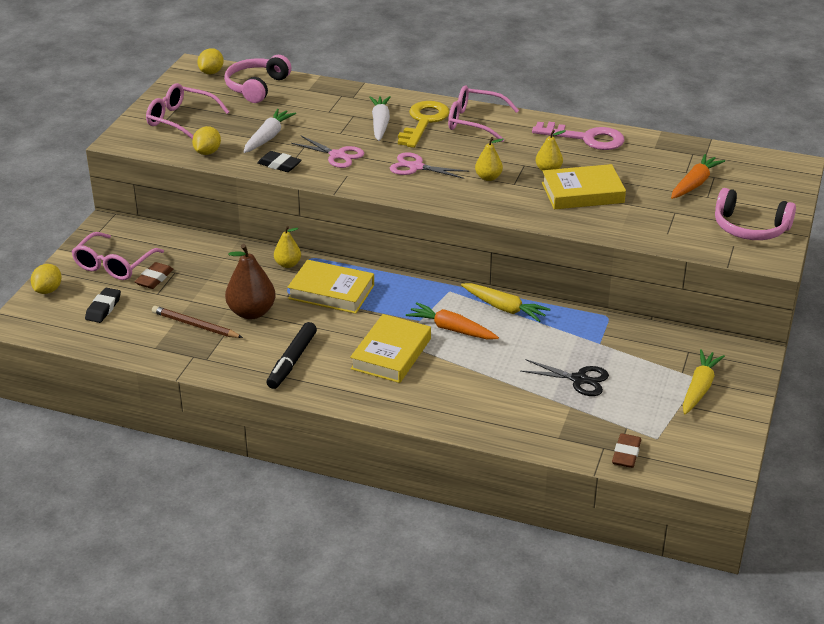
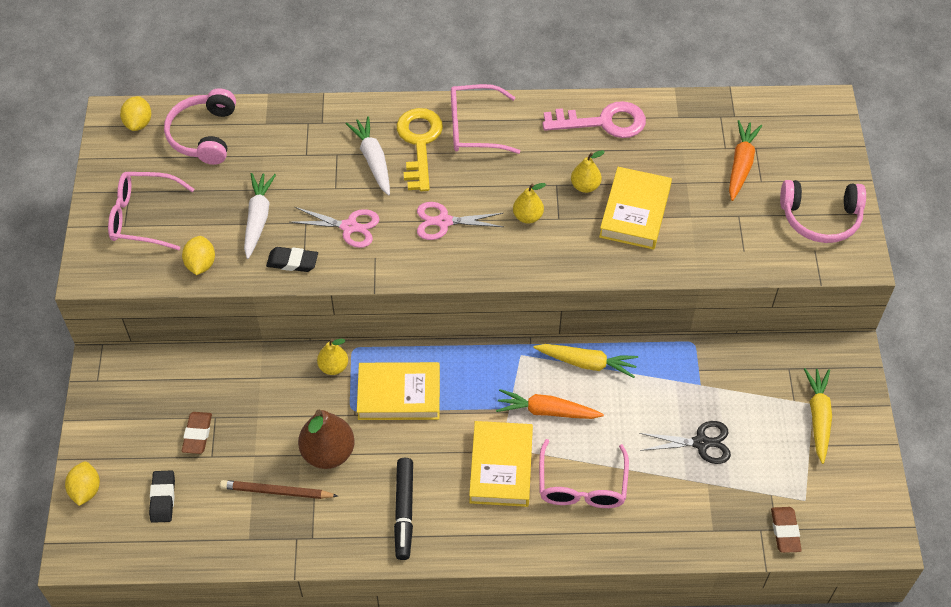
camera: 20 degrees left, 20 degrees up
pink glasses [71,232,164,280] -> pink glasses moved to [539,439,629,508]
yellow book [542,164,626,209] -> yellow book turned 45 degrees counterclockwise [599,167,672,250]

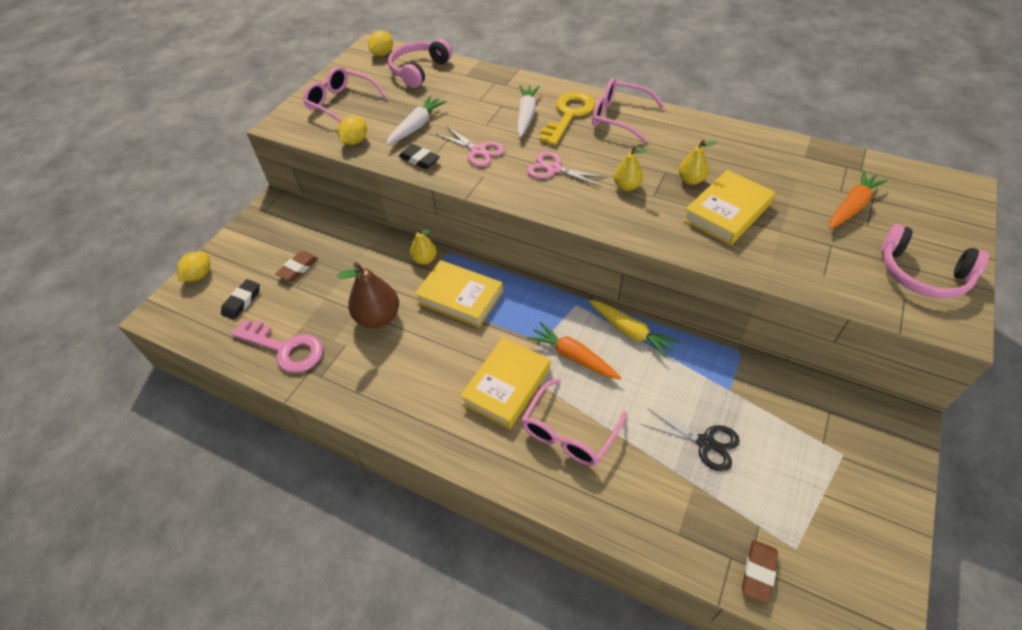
camera: 30 degrees right, 5 degrees down
brown pencil [220,480,338,499] -> none
black marker [394,458,413,560] -> none
pink key [543,101,646,138] -> pink key moved to [231,319,323,373]
yellow carrot [804,368,832,464] -> none

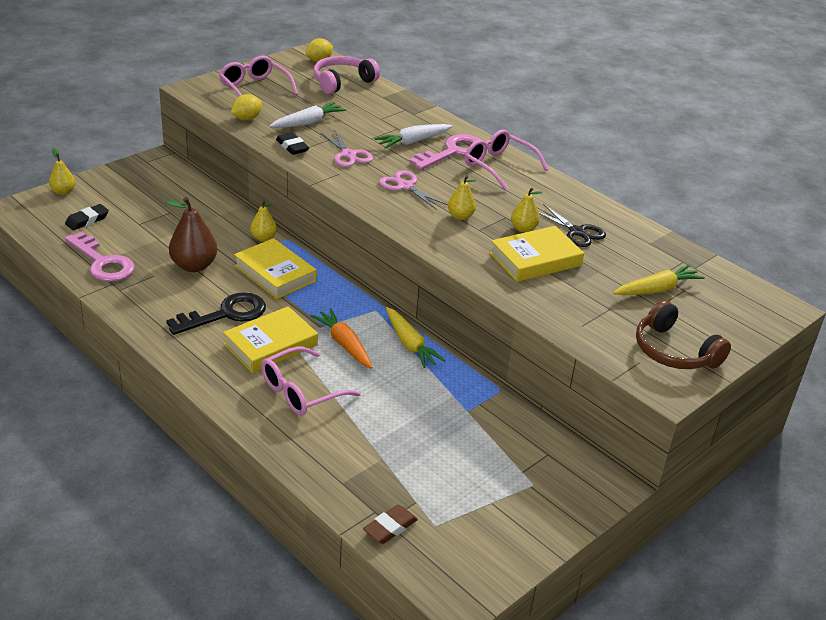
camera: 15 degrees right, 15 degrees down
yellow lemon [177,252,210,282] -> yellow pear [49,148,75,195]
brown eraser [275,251,318,281] -> none
white carrot [517,85,540,137] -> white carrot turned 150 degrees counterclockwise [374,124,452,149]
yellow key [539,92,595,145] -> pink key [409,134,481,170]
black scissors [641,409,740,472] -> black scissors moved to [538,204,606,247]
orange carrot [829,170,888,229] -> yellow carrot [613,265,705,295]
pink headphones [881,224,989,298] -> brown headphones [636,300,731,369]
none -> black key [166,292,266,335]

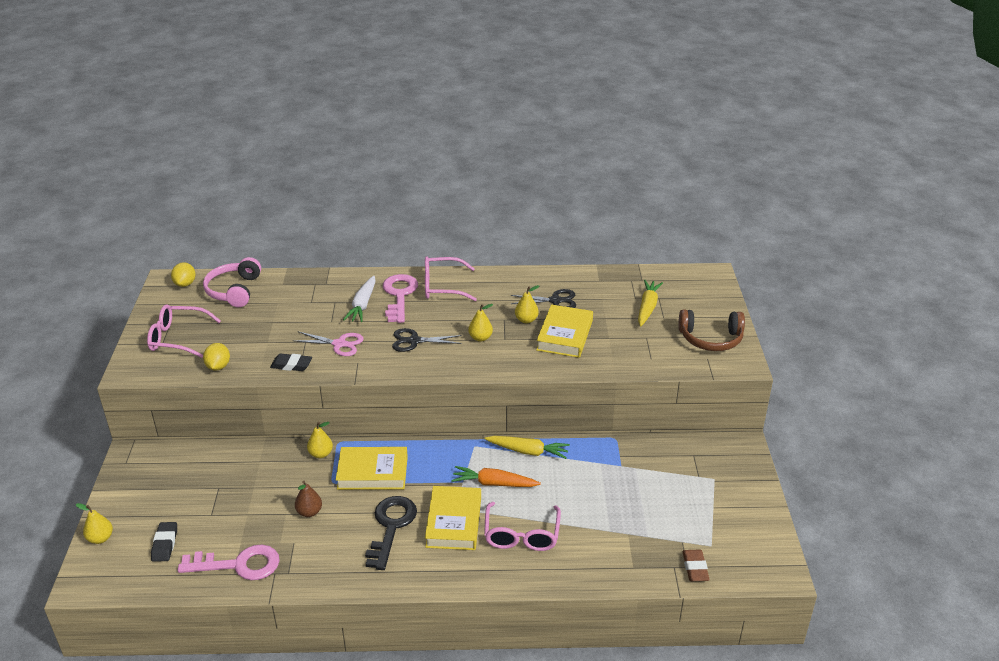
camera: 45 degrees left, 0 degrees up
brown pear [165,197,217,272] -> brown pear [295,481,322,517], size x0.58
white carrot [269,102,346,128] -> none
pink scissors [379,170,448,209] -> black scissors [392,328,462,352]

